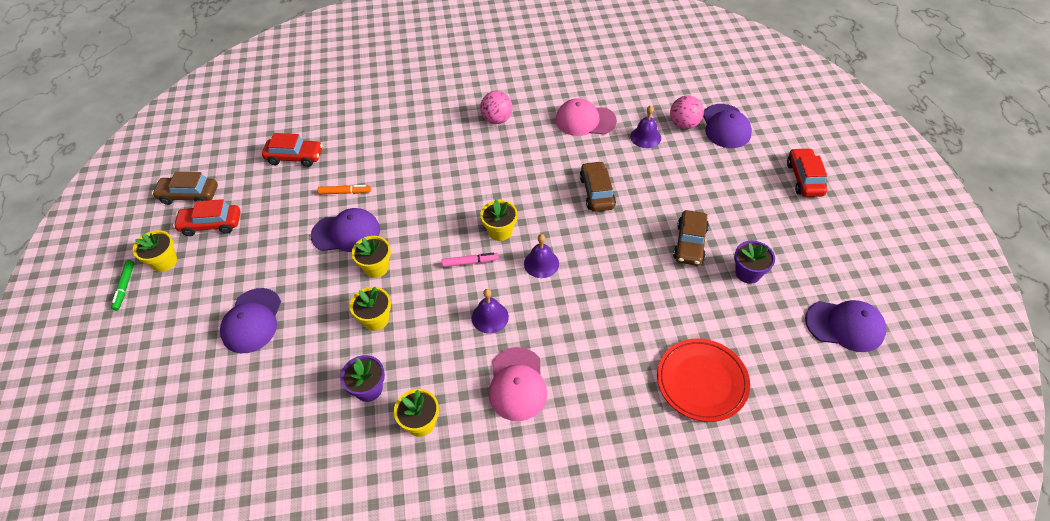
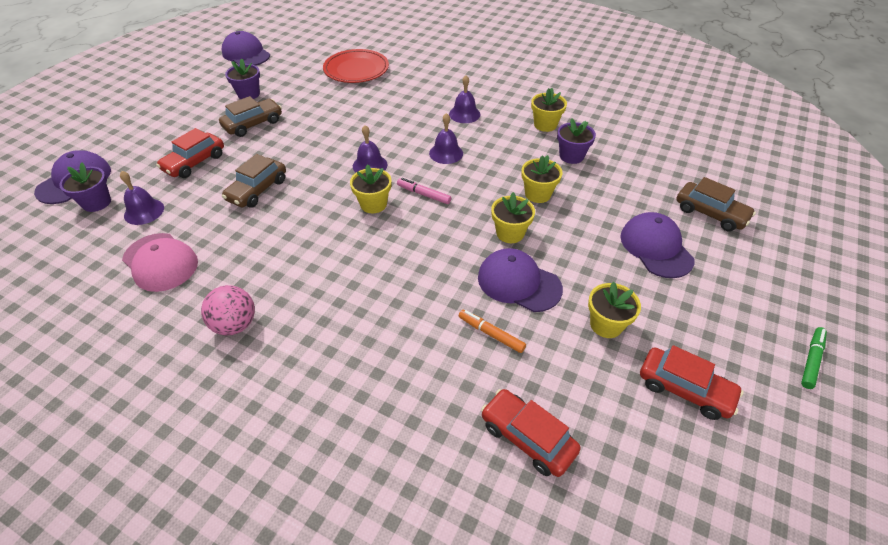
camera: 145 degrees left, 5 degrees down
yellow flower pot [133,230,177,272] -> yellow flower pot moved to [588,282,641,338]
brown car [152,172,218,205] -> brown car moved to [676,177,756,231]
purple cap [220,288,281,353] -> purple cap turned 60 degrees counterclockwise [620,212,695,278]
pink cap [489,347,547,421] -> purple bell [449,75,481,123]
pink ball [670,96,704,129] -> purple flower pot [59,163,111,212]
red car [787,148,827,197] -> red car moved to [156,128,224,178]

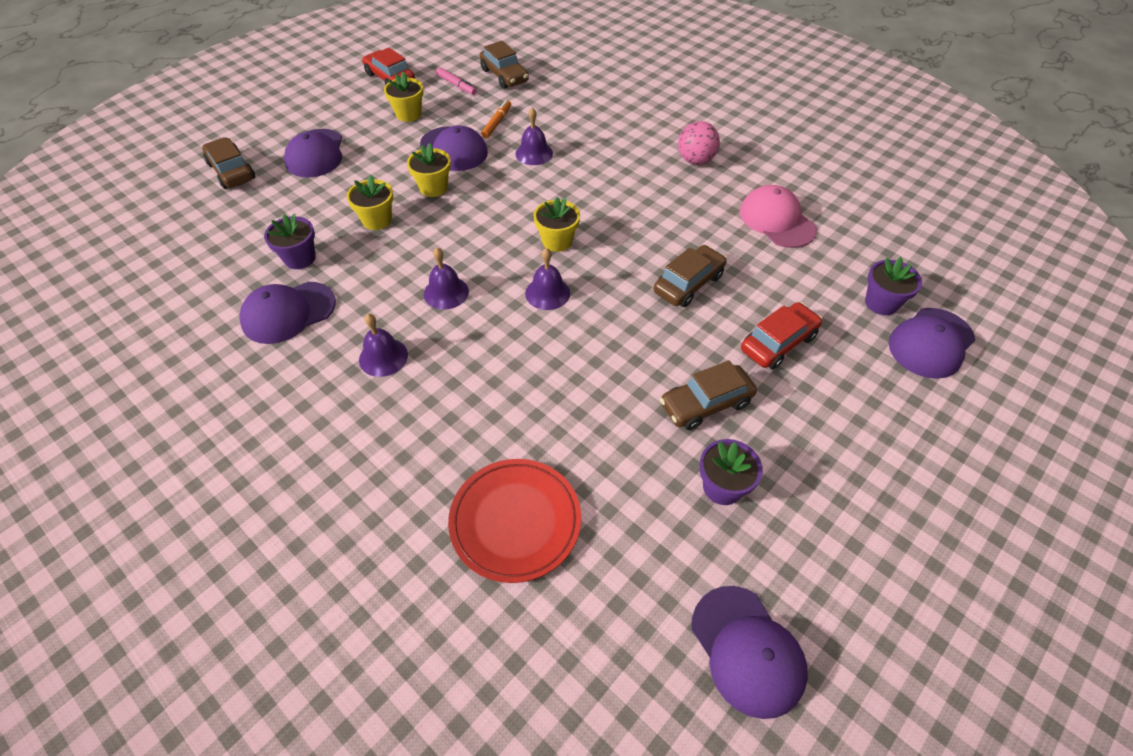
camera: 165 degrees left, 5 degrees up
purple bell [120,171,164,225] -> purple bell moved to [515,108,553,165]
pink marker [397,178,451,204] -> pink marker moved to [436,67,477,95]
orange marker [459,309,526,353] -> orange marker turned 120 degrees counterclockwise [481,100,511,138]
red car [481,389,581,477] -> brown car [480,41,529,89]
yellow flower pot [531,88,567,132] -> purple cap [239,282,336,344]
green marker [801,327,827,389] -> none

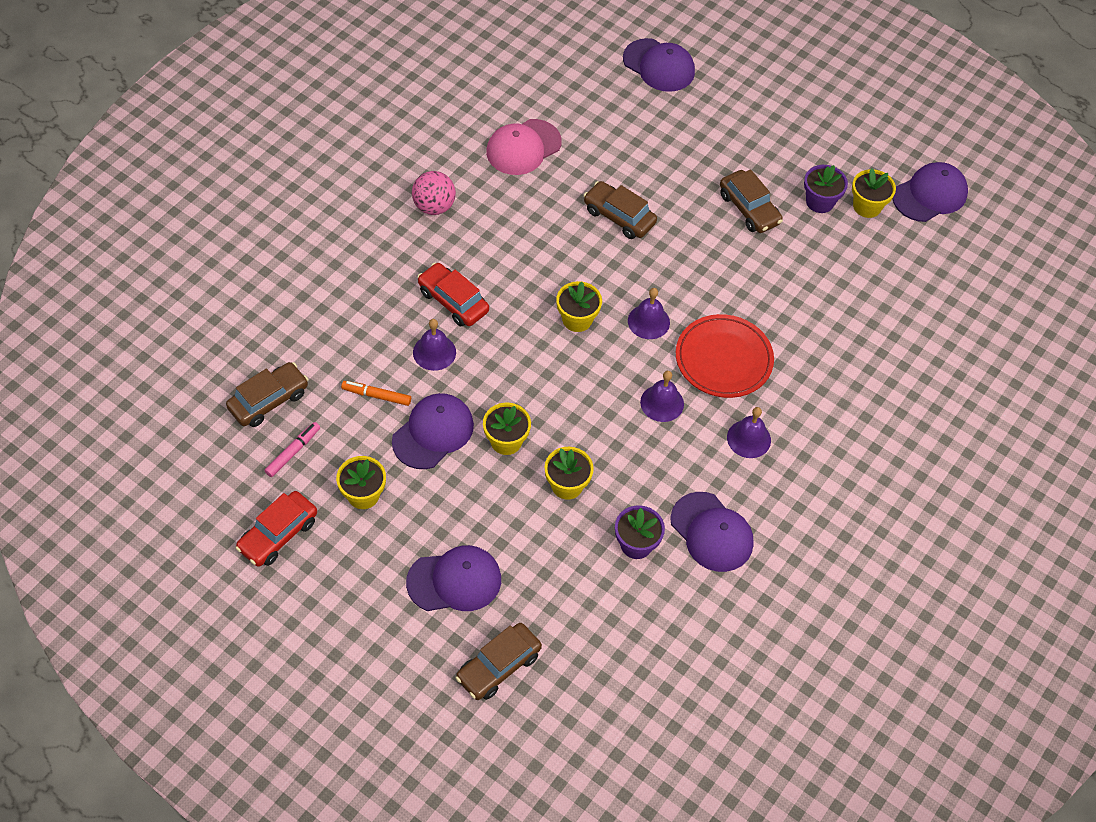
camera: 100 degrees left, 5 degrees up
red plate [448,459,581,583] -> red plate moved to [676,314,774,398]
red car [741,302,822,369] -> red car moved to [417,262,489,326]
purple flower pot [865,257,922,315] -> none
none -> yellow flower pot [852,168,896,218]

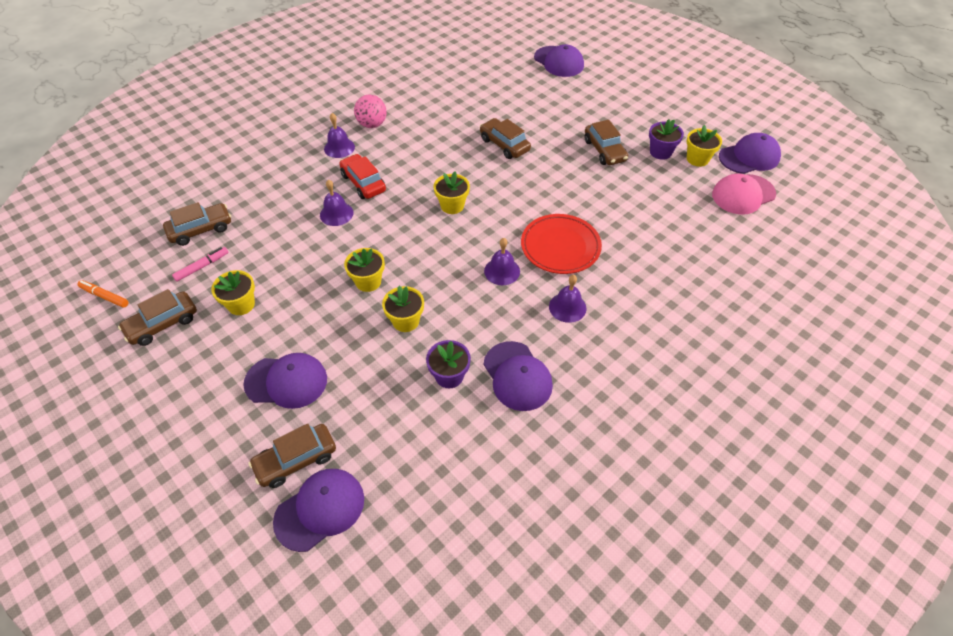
camera: 15 degrees right, 5 degrees down
red car [235,491,317,567] -> brown car [118,289,197,346]
orange marker [341,381,411,406] -> orange marker moved to [77,280,128,308]
purple cap [392,393,474,469] -> purple cap moved to [273,469,364,552]
pink cap [486,119,562,175] -> pink cap moved to [712,173,776,215]
purple bell [628,288,670,339] -> purple bell moved to [324,113,355,158]

